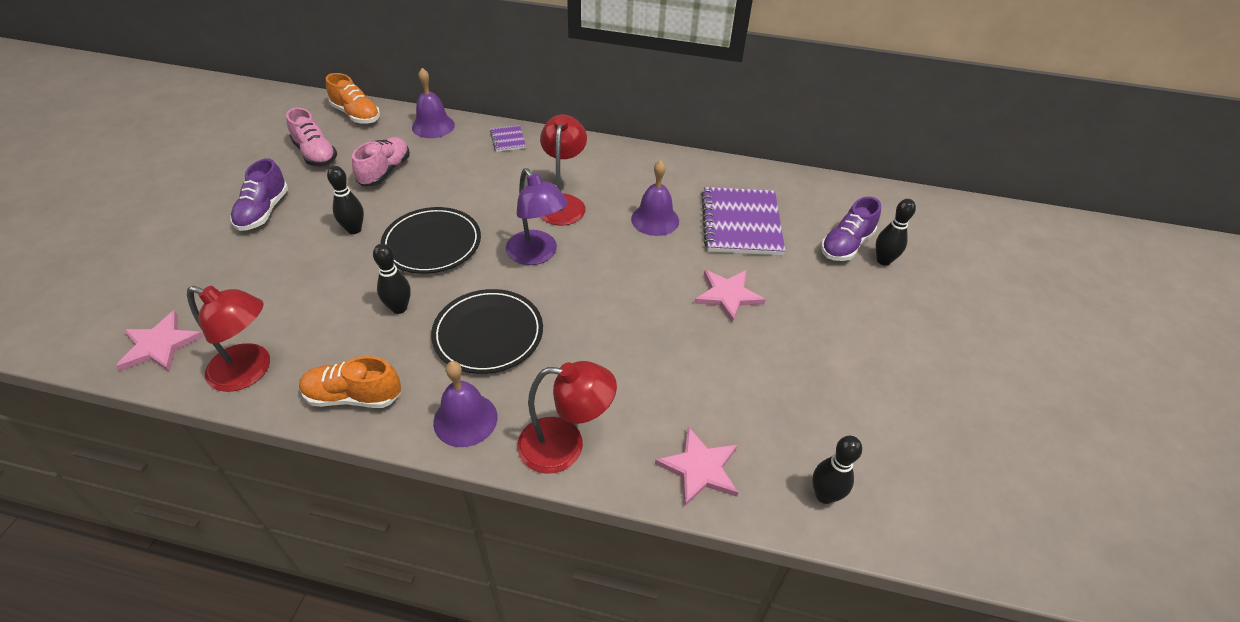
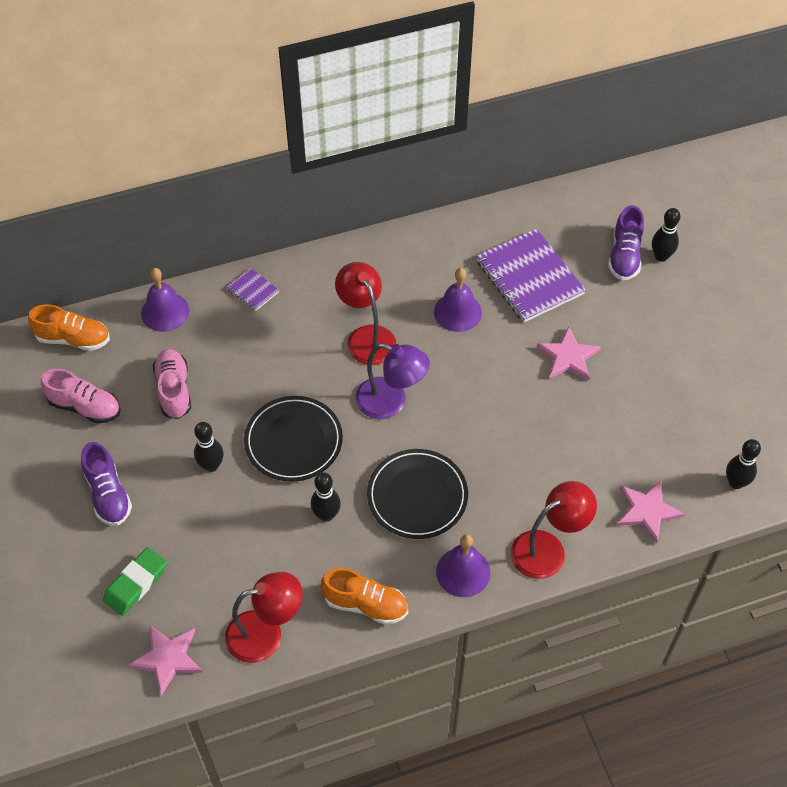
camera: 30 degrees left, 10 degrees up
orange shoe [299,356,401,408] -> orange shoe turned 135 degrees counterclockwise [321,568,408,625]
none -> green eraser [103,547,167,616]

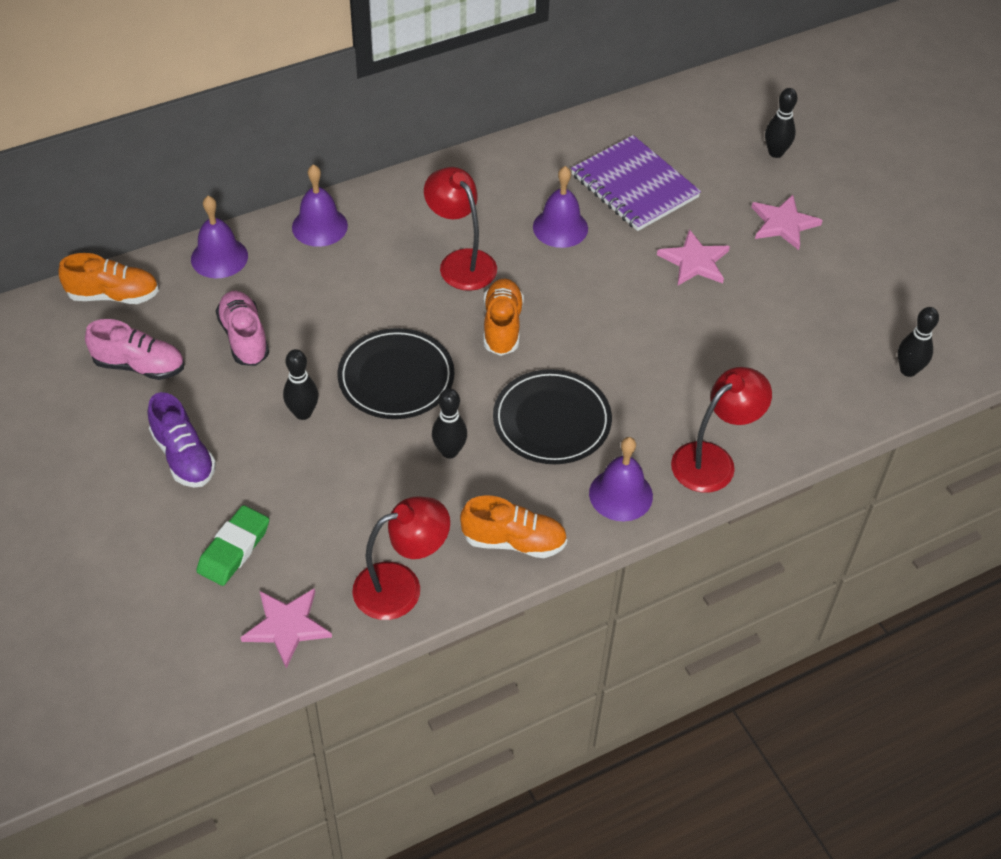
camera: 10 degrees left, 5 degrees down
purple notebook [227,268,279,311] -> purple bell [292,164,348,247]
purple lamp [355,343,430,419] -> orange shoe [484,278,524,356]
purple shoe [608,205,644,280] -> none
pink star [616,480,685,544] -> pink star moved to [751,195,823,250]

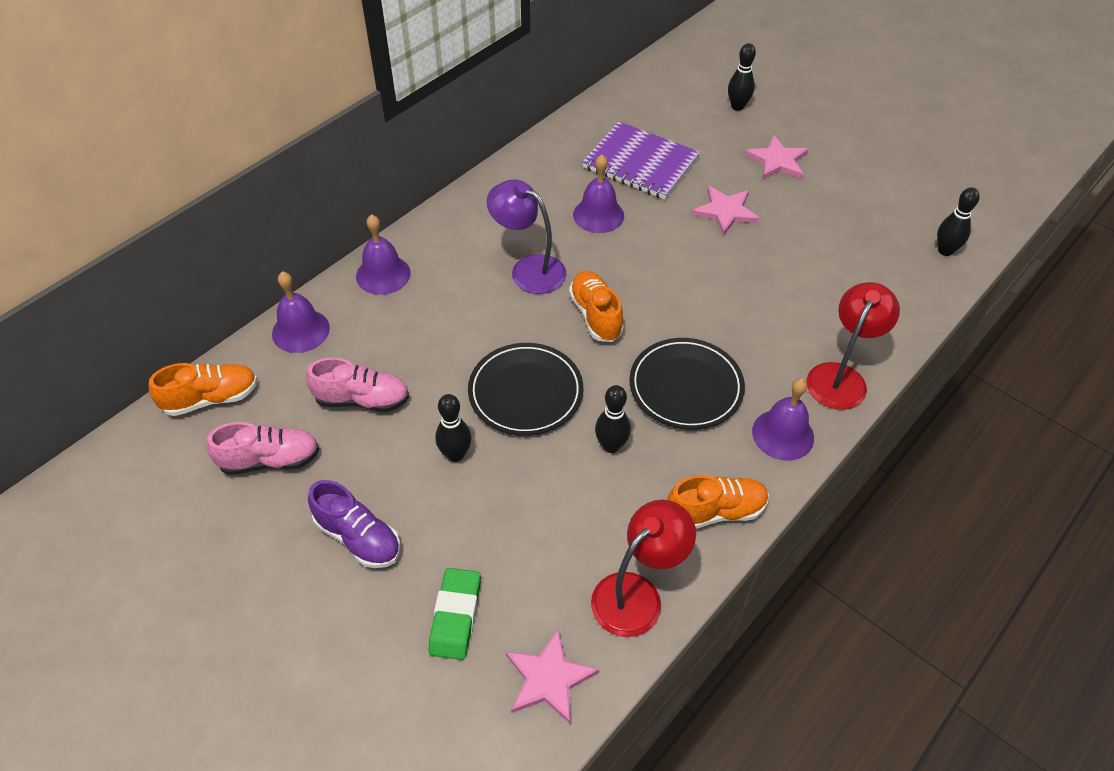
camera: 20 degrees left, 0 degrees up
pink shoe [216,291,269,366] -> pink shoe turned 135 degrees clockwise [307,358,409,412]
red lamp [424,167,497,291] -> purple lamp [487,179,566,294]

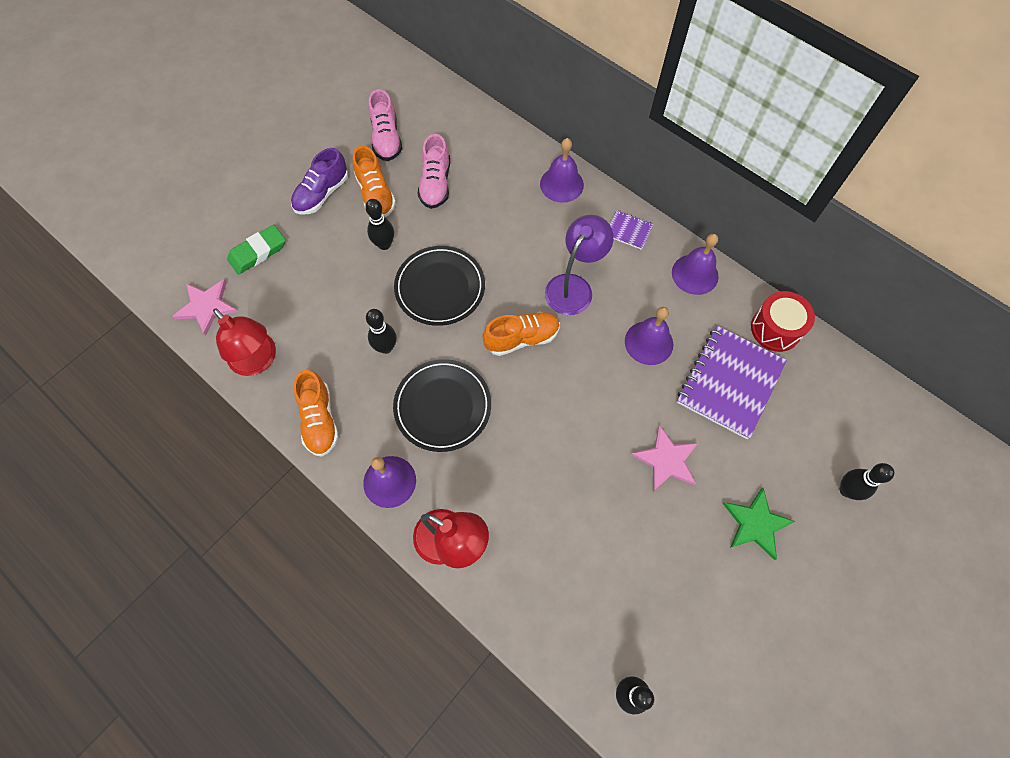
camera: 90 degrees right, 15 degrees up
orange shoe [149,363,258,416] -> orange shoe moved to [353,146,396,217]
purple bell [272,271,330,353] -> purple bell moved to [672,234,719,295]
green eraser [428,568,481,660] -> green eraser turned 45 degrees counterclockwise [227,225,285,275]
pink star [745,135,808,179] -> green star [723,488,796,560]
none -> purple notebook [610,211,654,250]
none -> red drum [751,291,815,352]

